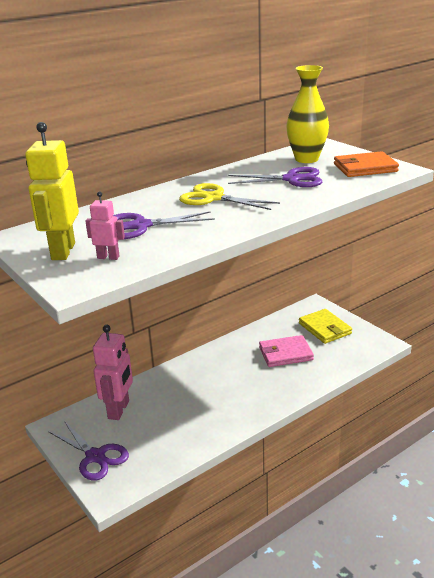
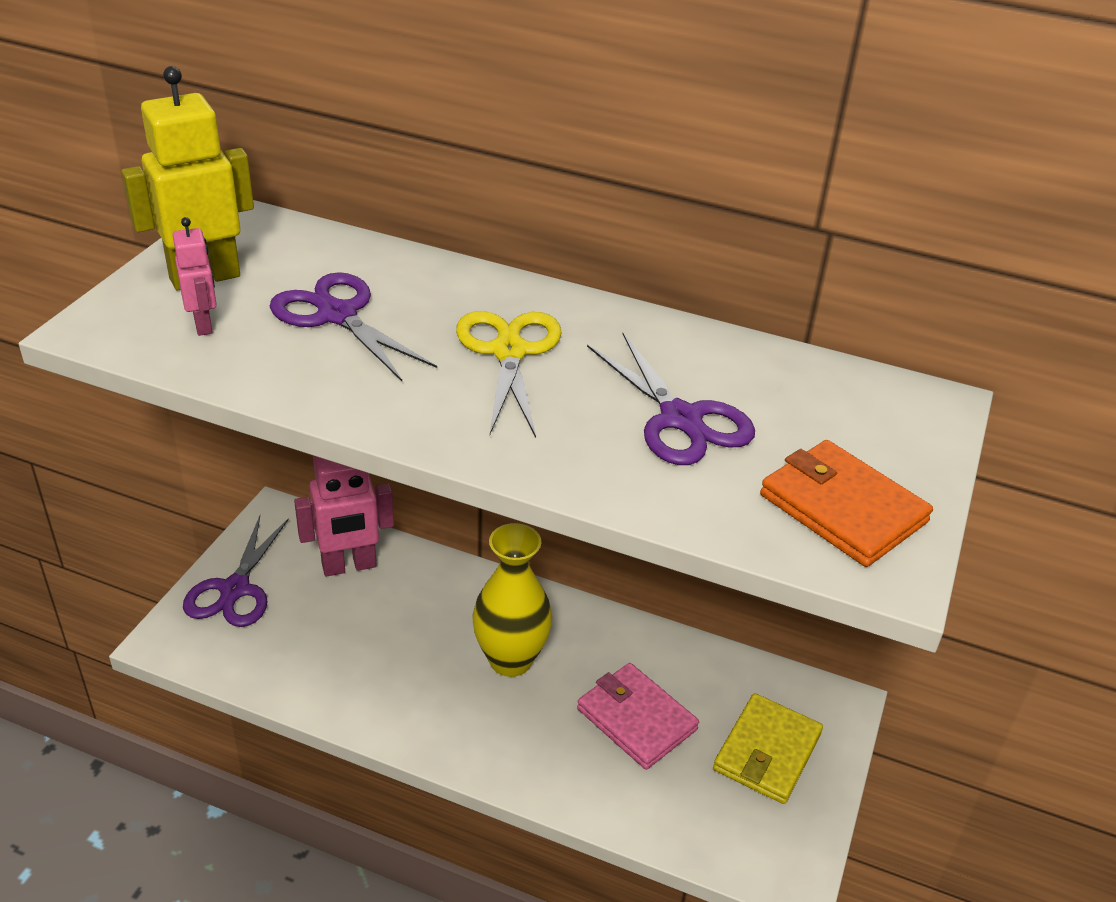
camera: 55 degrees right, 10 degrees up
yellow vase [286,65,329,163] -> yellow vase moved to [473,523,552,677]

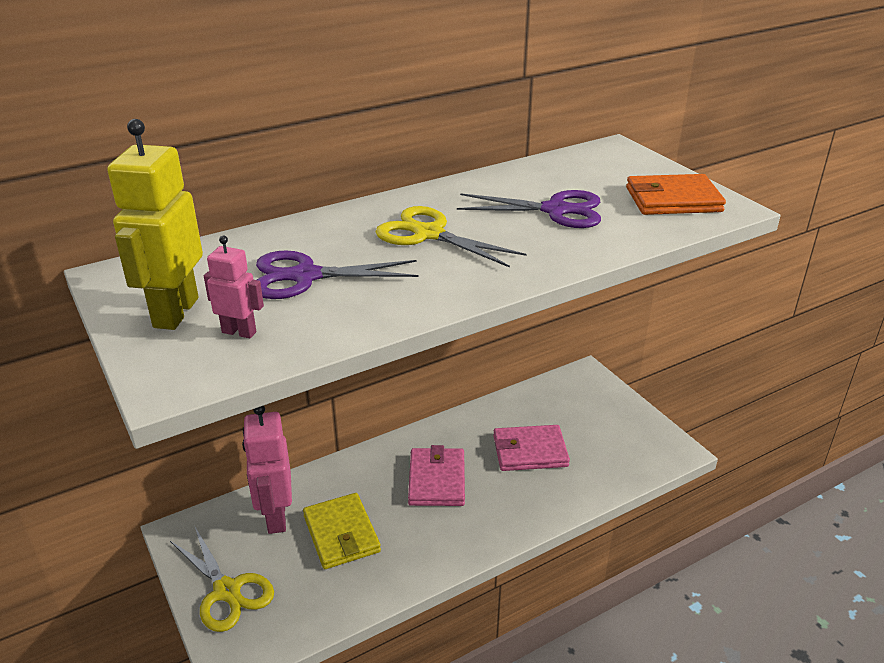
camera: 50 degrees left, 5 degrees down
purple scissors [183,516,289,627] -> yellow scissors [170,527,274,632]
pink robot [294,456,394,577] -> pink robot turned 150 degrees clockwise [242,406,292,534]
yellow vase [473,523,552,677] -> pink wallet [408,445,465,506]
yellow wallet [713,693,823,804] -> yellow wallet moved to [303,493,381,569]

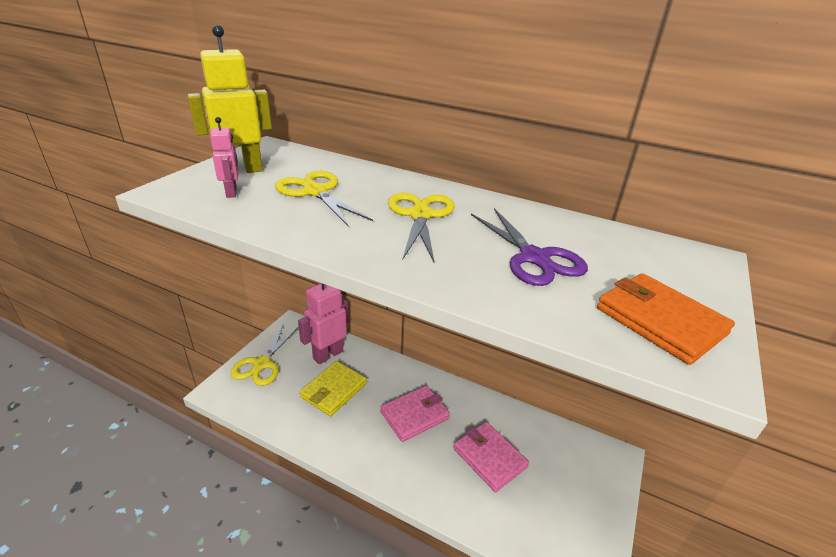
camera: 55 degrees right, 0 degrees up
purple scissors [256,251,419,299] -> yellow scissors [275,171,373,227]

